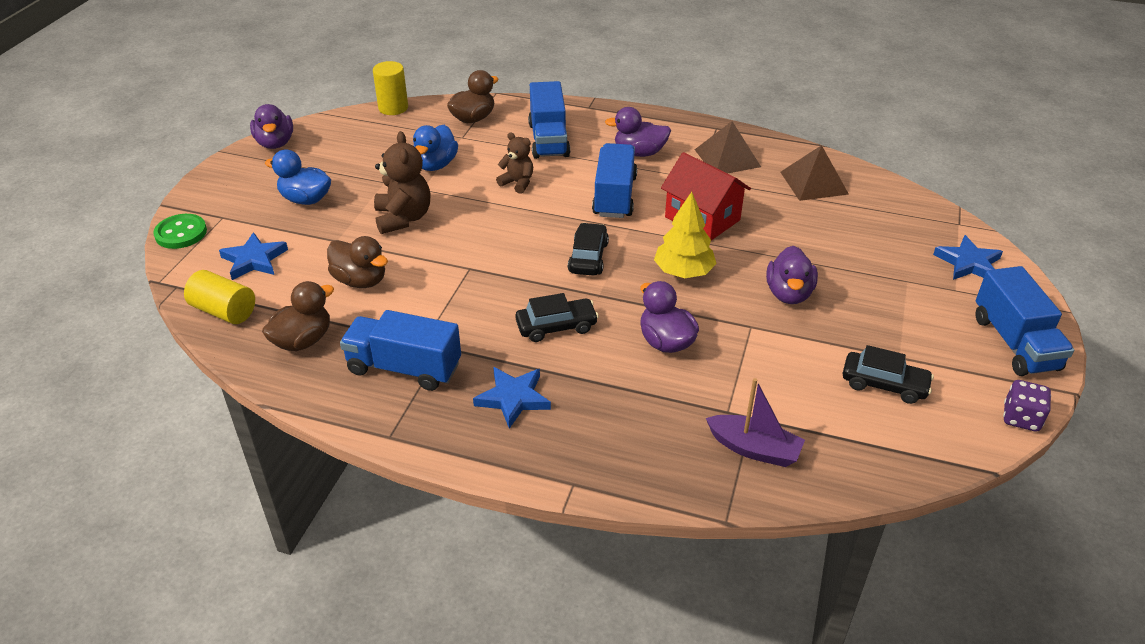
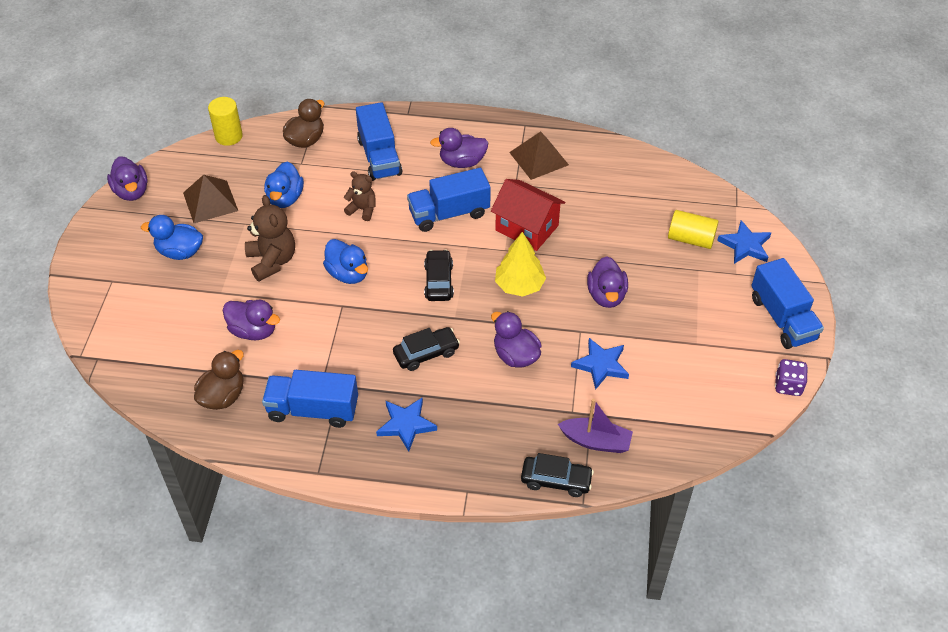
camera: 10 degrees left, 10 degrees up
green button [153,214,207,249] -> none
yellow cylinder [184,270,255,324] -> yellow cylinder moved to [668,210,719,249]
blue star [219,232,288,280] -> blue star moved to [571,338,629,390]
brown duck [327,236,388,288] -> purple duck [223,300,280,340]
blue truck [592,143,637,218] -> blue truck turned 105 degrees counterclockwise [407,168,491,232]
brown pyramid [781,145,849,201] -> brown pyramid moved to [183,175,238,223]
black car [842,345,934,404] -> black car moved to [521,453,594,497]
none -> blue duck [323,239,368,284]

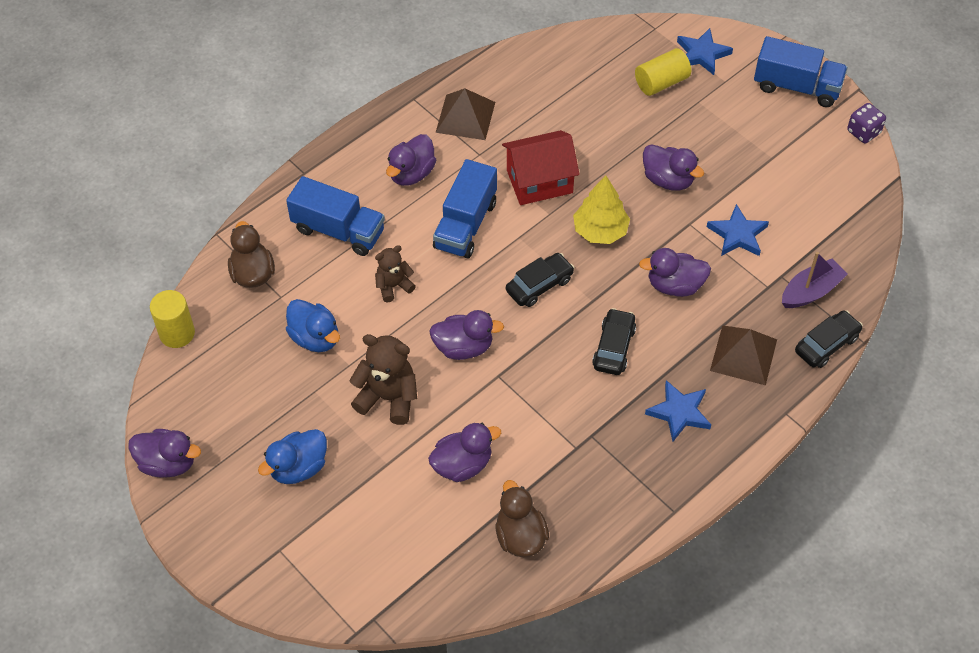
camera: 50 degrees left, 5 degrees up
brown pyramid [183,175,238,223] -> brown pyramid moved to [710,325,777,385]
blue truck [262,370,358,428] -> none
blue duck [323,239,368,284] -> purple duck [429,310,504,360]
black car [424,249,454,301] -> black car turned 105 degrees clockwise [506,253,574,307]

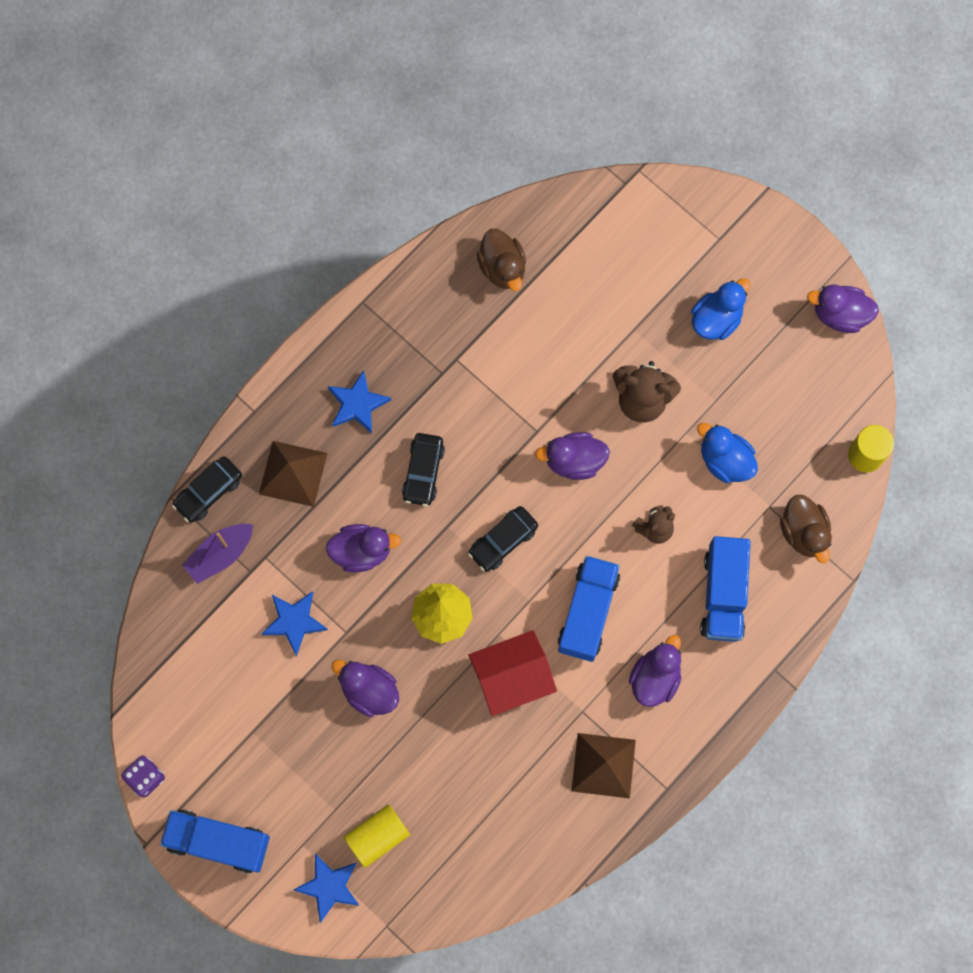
camera: 175 degrees right, 20 degrees up
blue truck [286,176,385,256] -> blue truck turned 105 degrees counterclockwise [700,536,751,642]
purple duck [428,423,501,482] -> none

